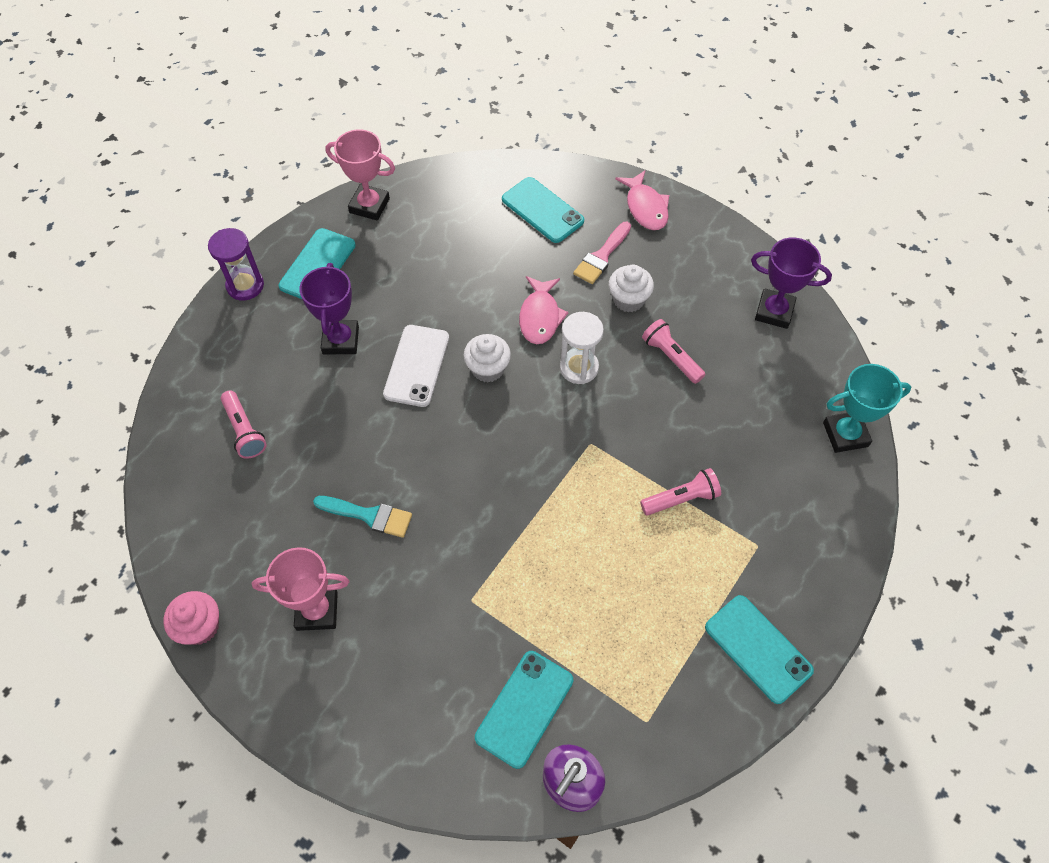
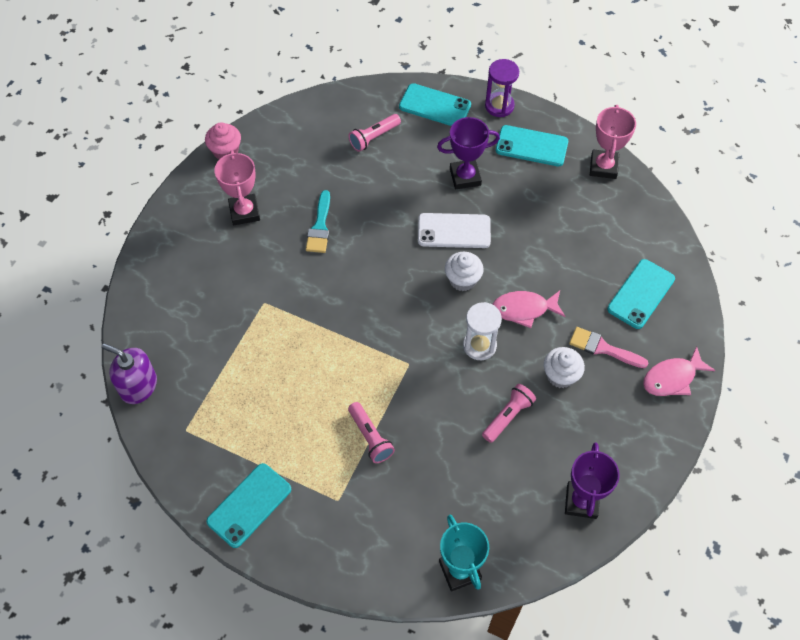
camera: 80 degrees right, 0 degrees up
turquoise phone [475,651,573,769] -> turquoise phone moved to [399,83,471,126]

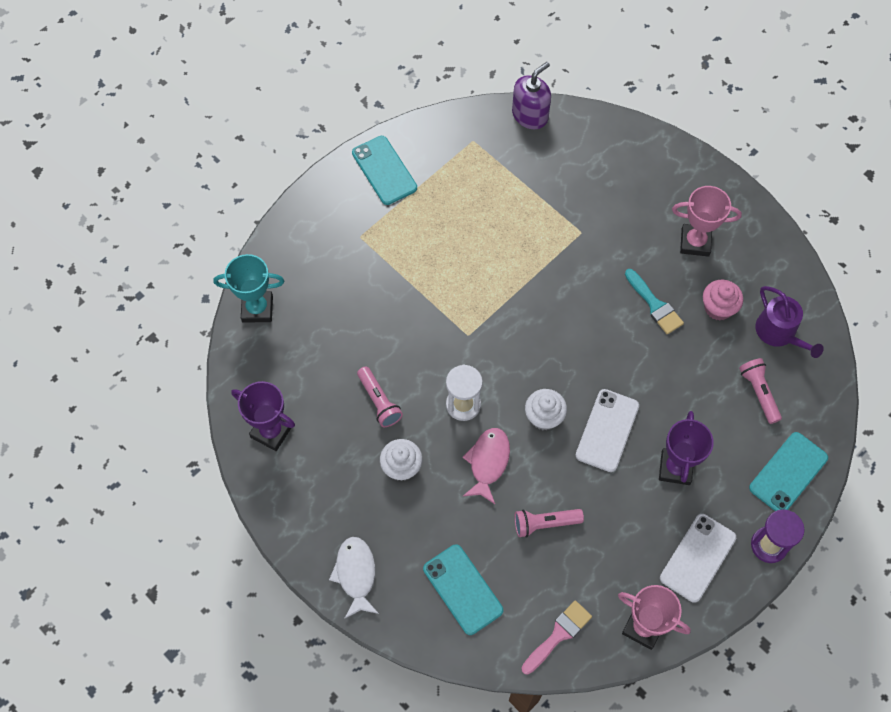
camera: 110 degrees right, 5 degrees up
pink cupcake [205,122,241,159] -> pink cupcake moved to [703,280,743,321]
turquoise brush [306,190,330,253] -> turquoise brush turned 150 degrees counterclockwise [625,269,684,334]
pink flashlight [348,402,395,463] -> pink flashlight moved to [514,509,584,537]
turquoise phone [496,125,568,166] -> white phone [660,514,736,603]
pink brush [569,327,648,368] -> pink brush moved to [522,600,592,675]
pink fish [643,346,716,396] -> white fish [329,537,379,619]
none -> purple watering can [755,286,824,358]

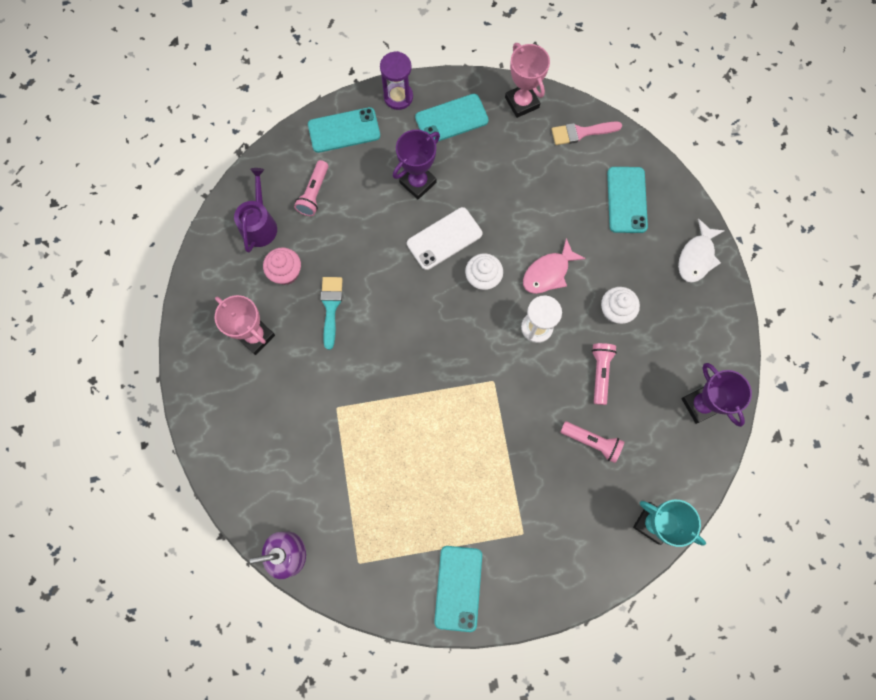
camera: 145 degrees left, 10 degrees up
pink flashlight [514,509,584,537] -> pink flashlight moved to [561,421,624,463]
white phone [660,514,736,603] -> turquoise phone [415,94,489,141]

